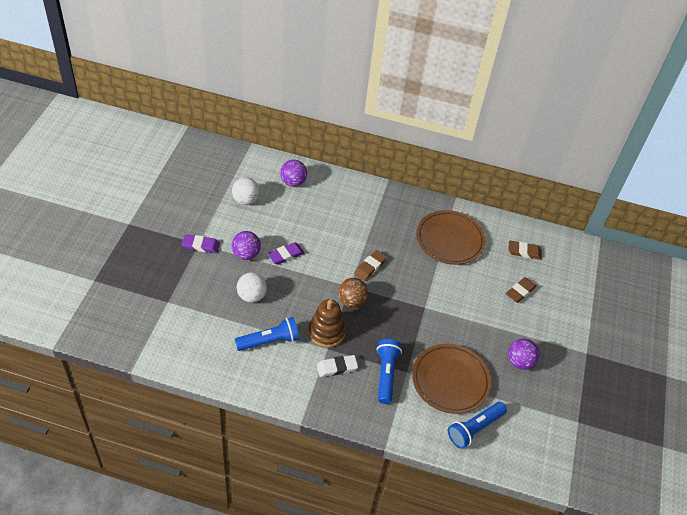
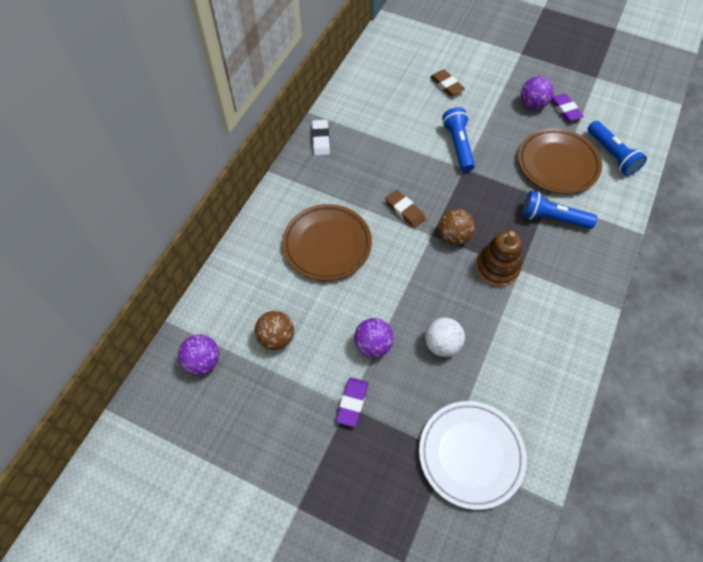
camera: 75 degrees left, 10 degrees up
white ball [232,177,260,205] -> brown ball [255,311,294,350]
blue flashlight [235,317,299,351] -> blue flashlight moved to [442,107,475,172]
purple eraser [268,242,305,265] -> purple eraser moved to [551,93,584,122]
purple ball [280,160,307,187] -> purple ball moved to [178,335,220,375]
white eraser [317,355,358,377] -> white eraser moved to [312,120,330,156]
brown plate [416,210,485,265] -> brown plate moved to [282,204,372,281]
brown eraser [508,241,542,260] -> none
none -> white plate [419,401,527,510]

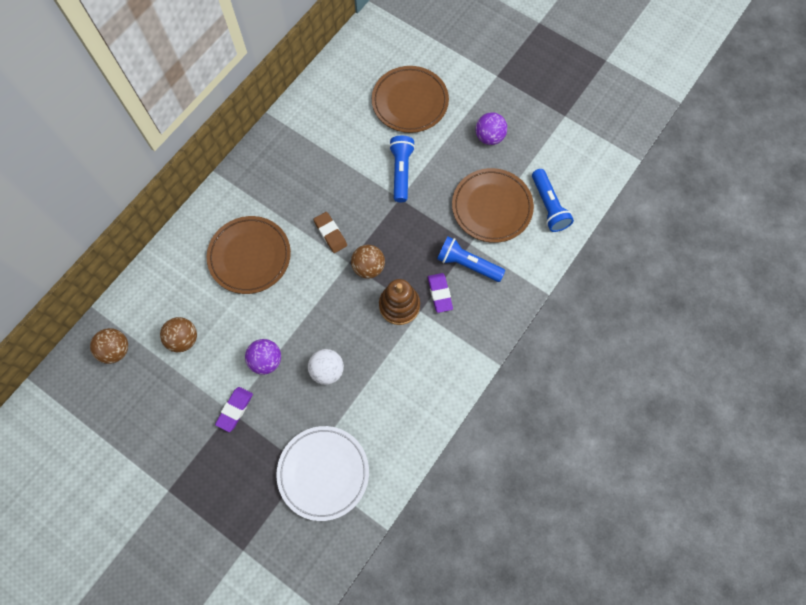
camera: 10 degrees right, 10 degrees up
purple ball [178,335,220,375] -> brown ball [90,328,128,364]
white eraser [312,120,330,156] -> none
brown eraser [430,69,465,96] -> brown plate [372,66,449,133]
purple eraser [551,93,584,122] -> purple eraser moved to [428,273,453,313]

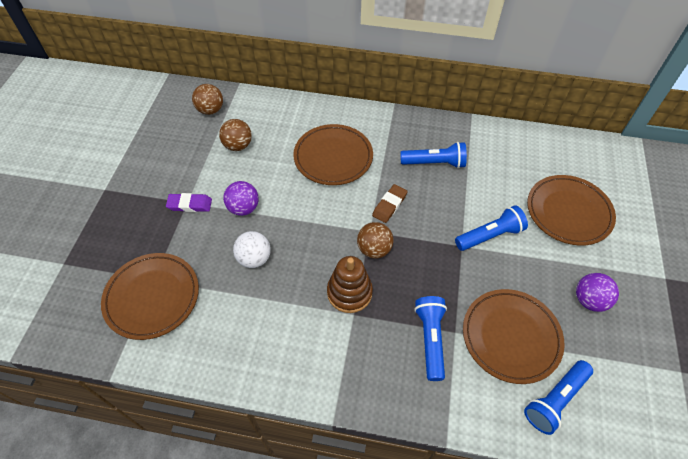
camera: 65 degrees right, 15 degrees down
white plate [276,426,369,521] -> brown plate [101,253,199,340]
purple eraser [428,273,453,313] -> none
none -> blue flashlight [400,142,467,168]

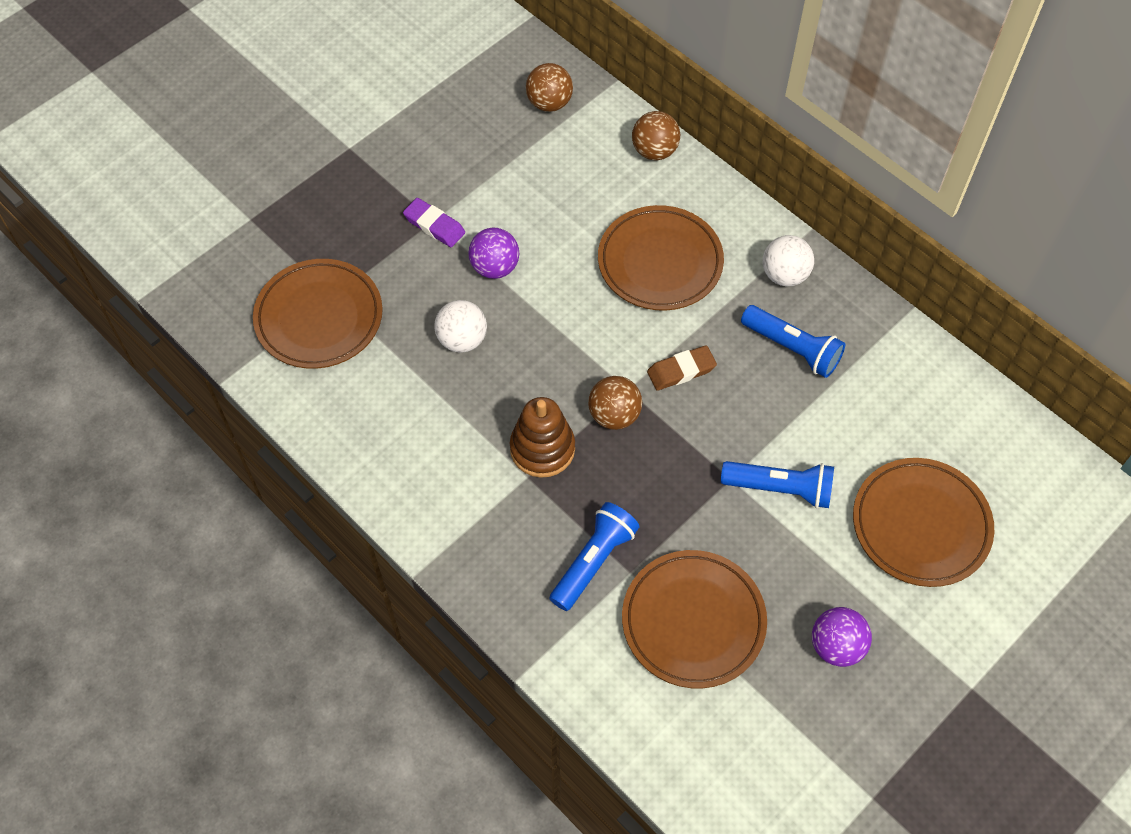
camera: 35 degrees right, 5 degrees up
brown ball [219,119,252,151] -> brown ball moved to [632,111,680,160]
blue flashlight [524,360,593,435] -> none
none -> white ball [763,235,814,287]

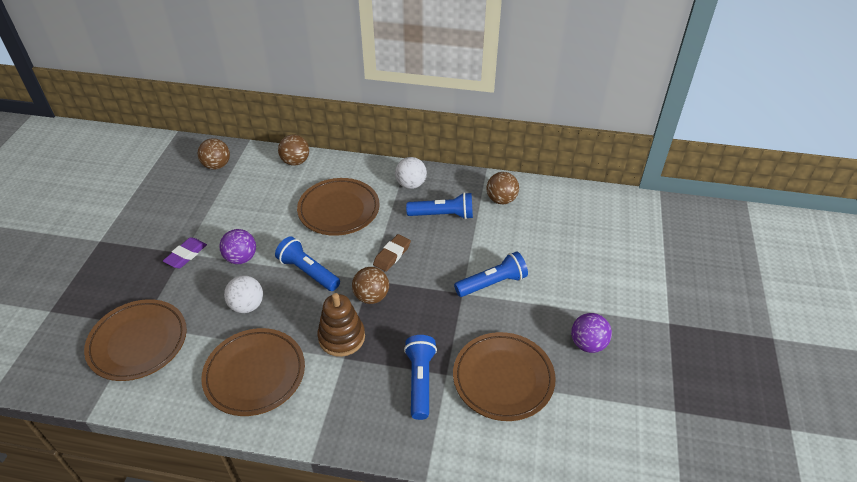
camera: 35 degrees left, 15 degrees down
purple eraser [403,198,465,247] -> purple eraser turned 60 degrees counterclockwise [163,237,207,268]
brown plate [853,458,994,587] -> brown plate moved to [201,328,305,416]
none -> blue flashlight [275,236,340,291]
none -> brown ball [487,172,519,204]

